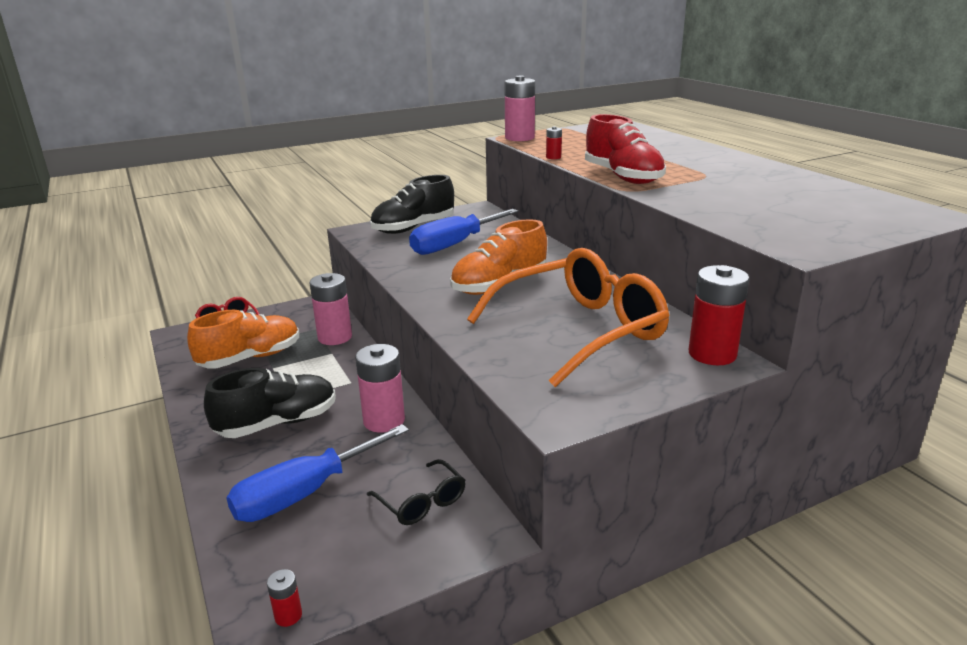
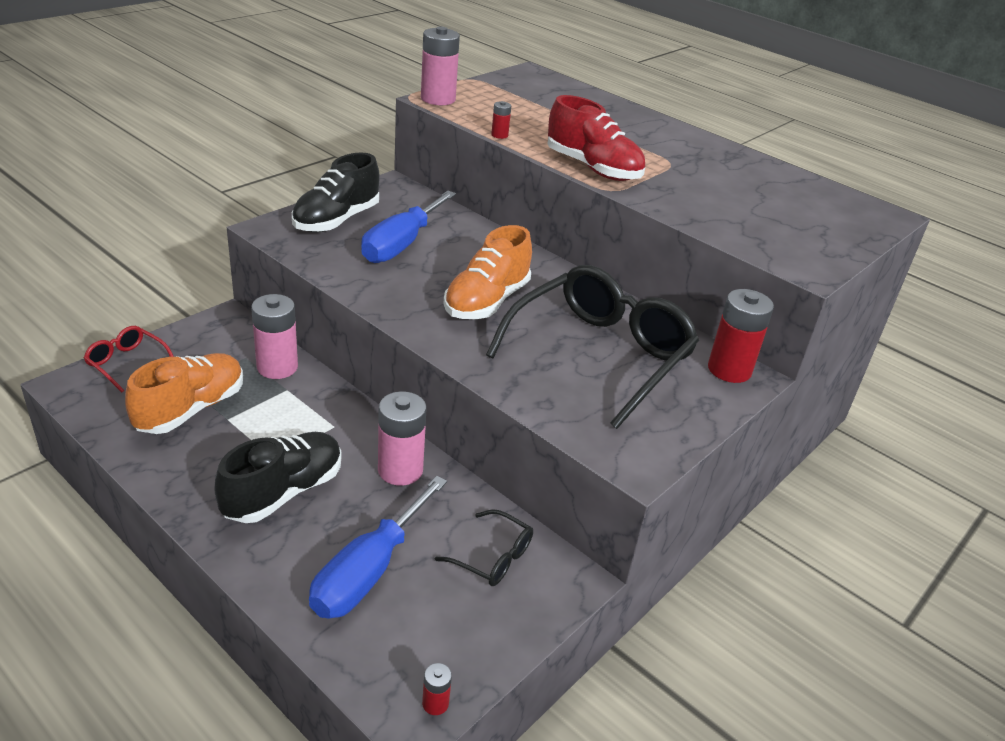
camera: 25 degrees left, 10 degrees up
orange glasses [467,248,670,387] -> black glasses [486,265,699,429]

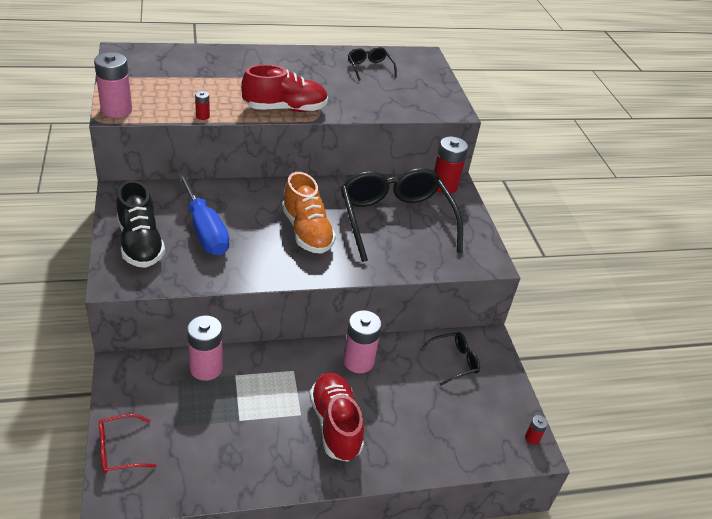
camera: 55 degrees left, 5 degrees up
orange shoe [125,353,243,434] -> none
black shoe [215,432,341,523] -> red shoe [309,373,364,462]
blue screwdriver [309,476,447,619] -> none
none -> black glasses [348,47,397,81]

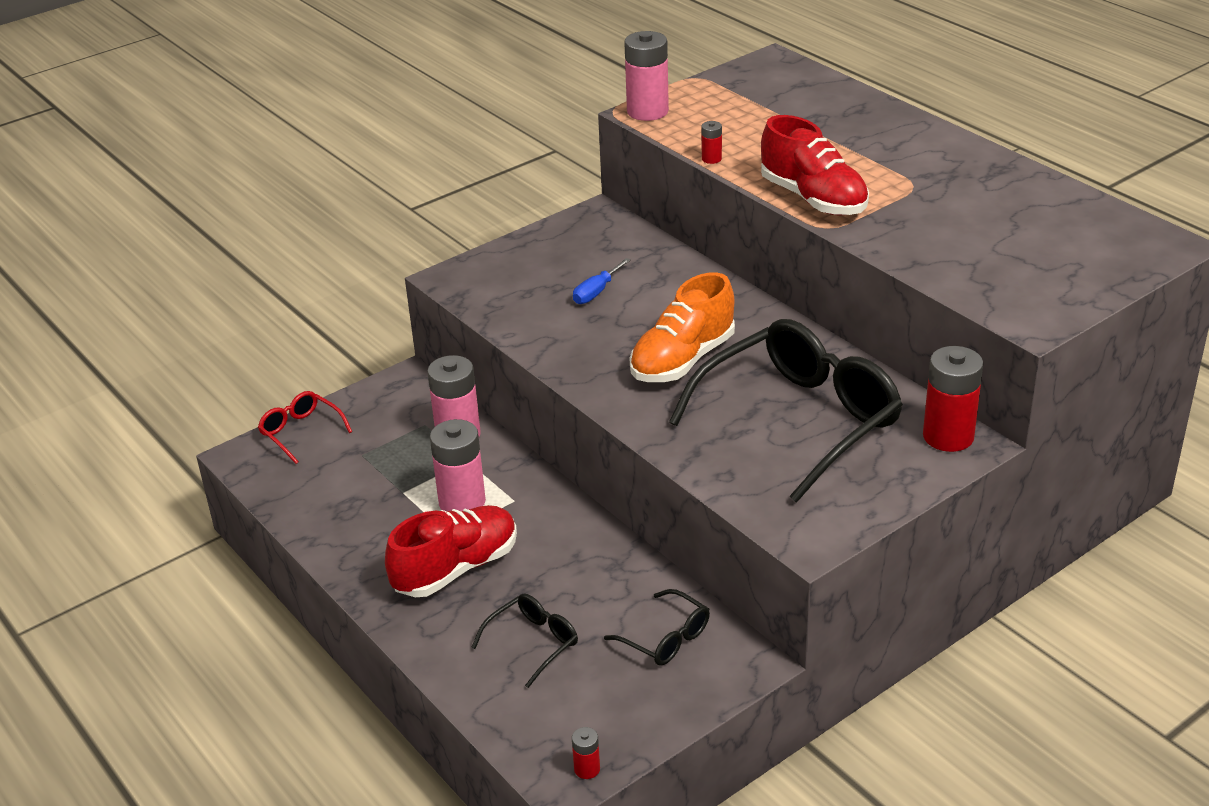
camera: 70 degrees right, 5 degrees down
black shoe [117,180,165,268] -> none
blue screwdriver [178,173,229,255] -> blue screwdriver [573,258,631,304], size x0.49
pink battery [343,310,382,373] -> pink battery moved to [430,419,486,511]
black glasses [348,47,397,81] -> black glasses moved to [471,593,578,688]

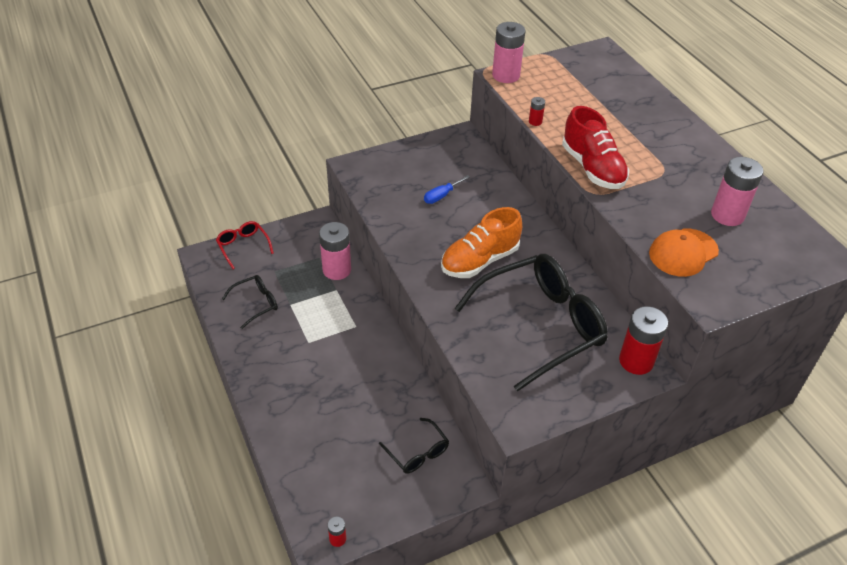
camera: 10 degrees right, 10 degrees up
red shoe [385,505,517,597] -> none
pink battery [430,419,486,511] -> pink battery moved to [711,157,763,226]
black glasses [471,593,578,688] -> black glasses moved to [222,275,278,329]
none -> orange cap [649,228,719,277]

